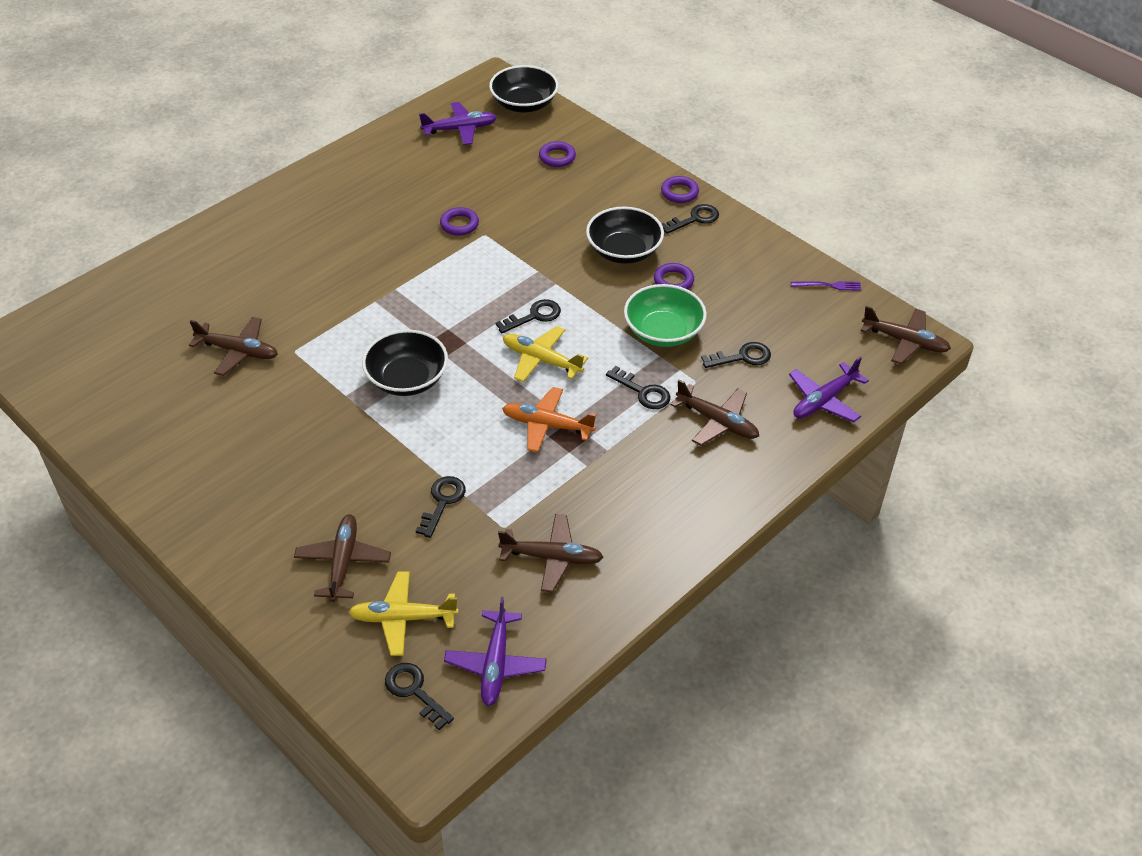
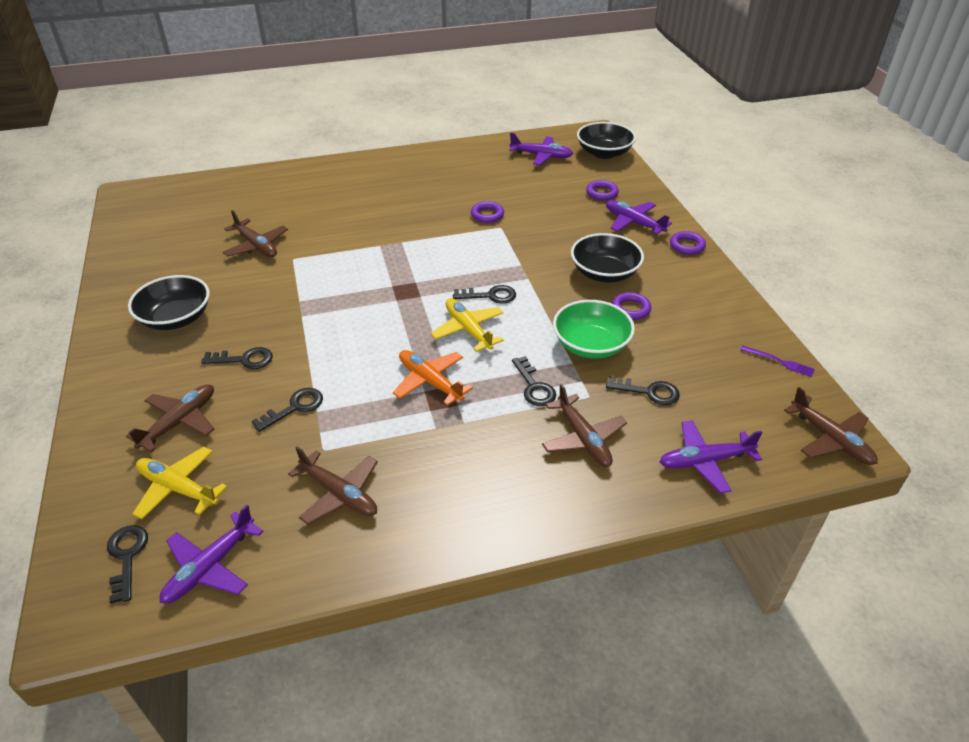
camera: 30 degrees right, 5 degrees down
black bowl [362,330,448,396] -> black bowl moved to [128,275,210,330]
black key [662,204,719,234] -> black key moved to [201,347,273,369]
none -> purple plane [606,200,672,235]

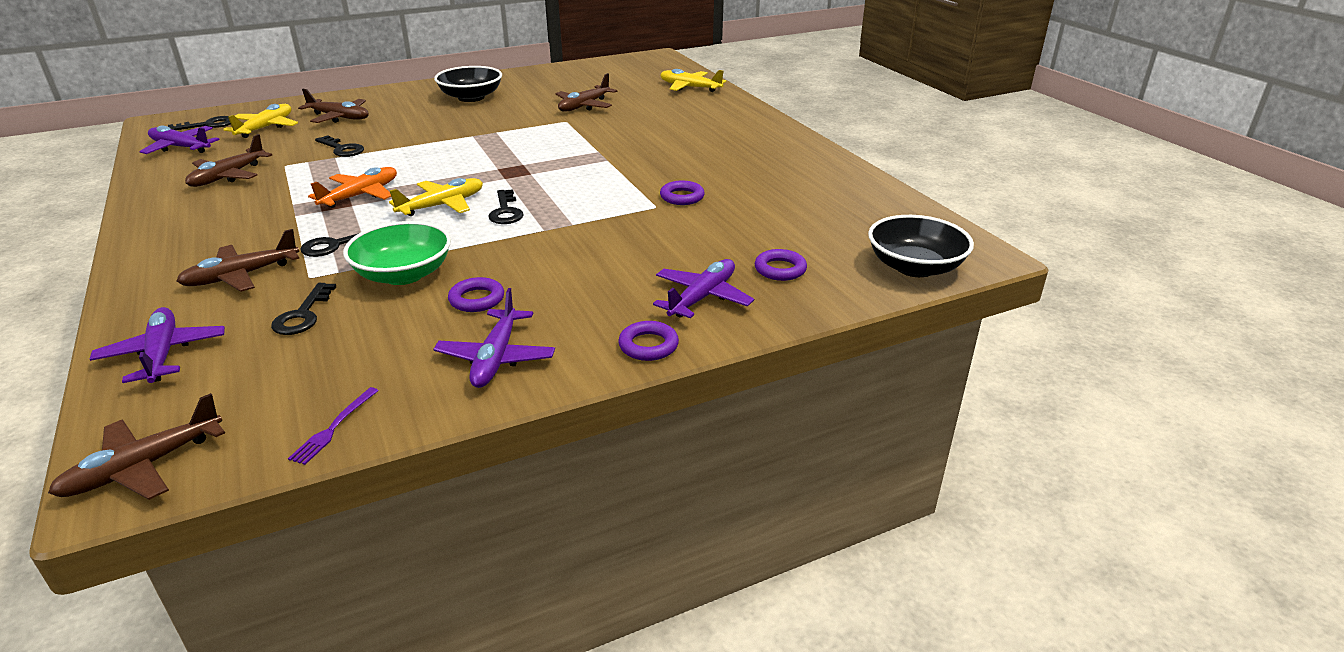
camera: 80 degrees right, 10 degrees down
black key [201,347,273,369] -> none
purple plane [509,133,573,165] -> purple plane moved to [433,288,555,388]
black bowl [571,233,644,283] -> none
none -> yellow plane [660,69,726,92]

